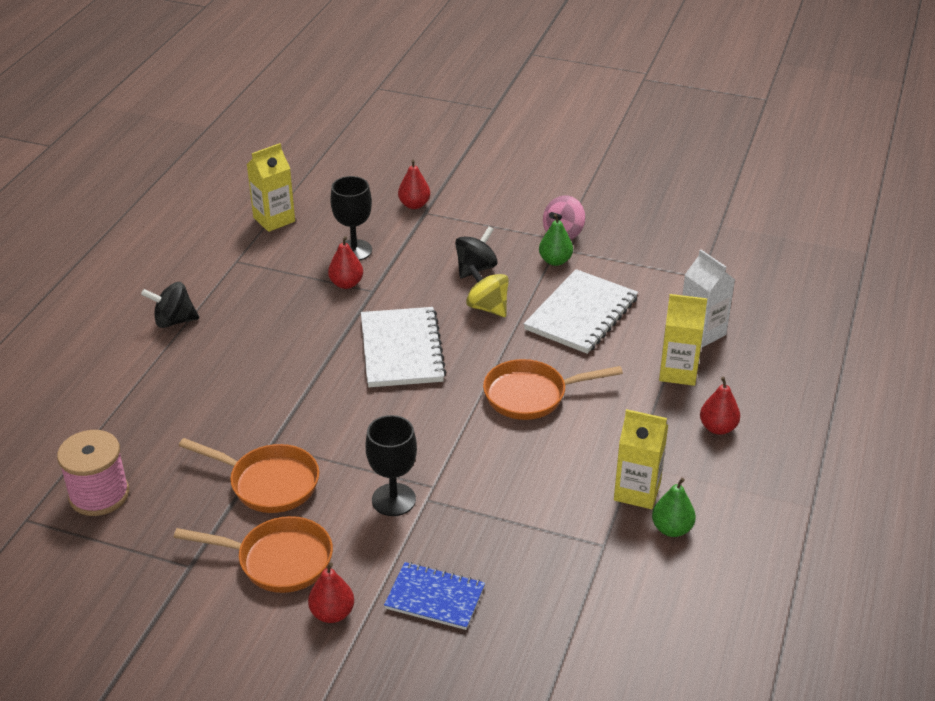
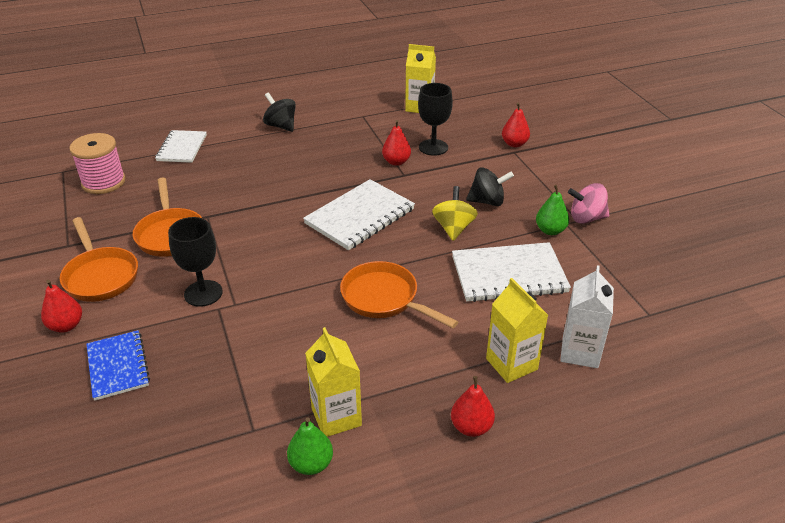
camera: 50 degrees right, 0 degrees up
none -> white notebook [155,130,207,163]

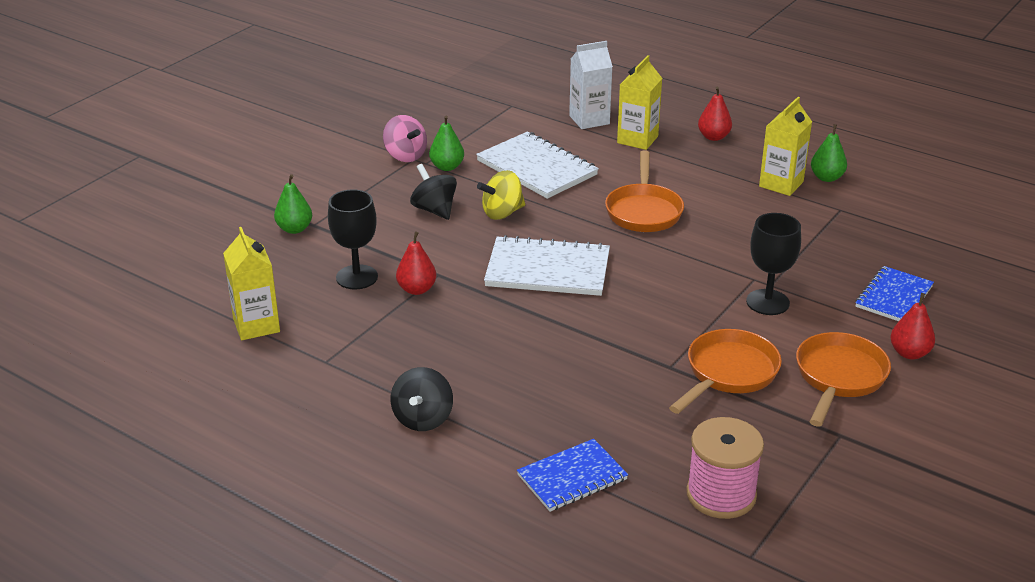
camera: 125 degrees left, 5 degrees down
white notebook [155,130,207,163] -> blue notebook [517,439,628,512]
red pear [502,102,530,147] -> green pear [274,174,312,234]

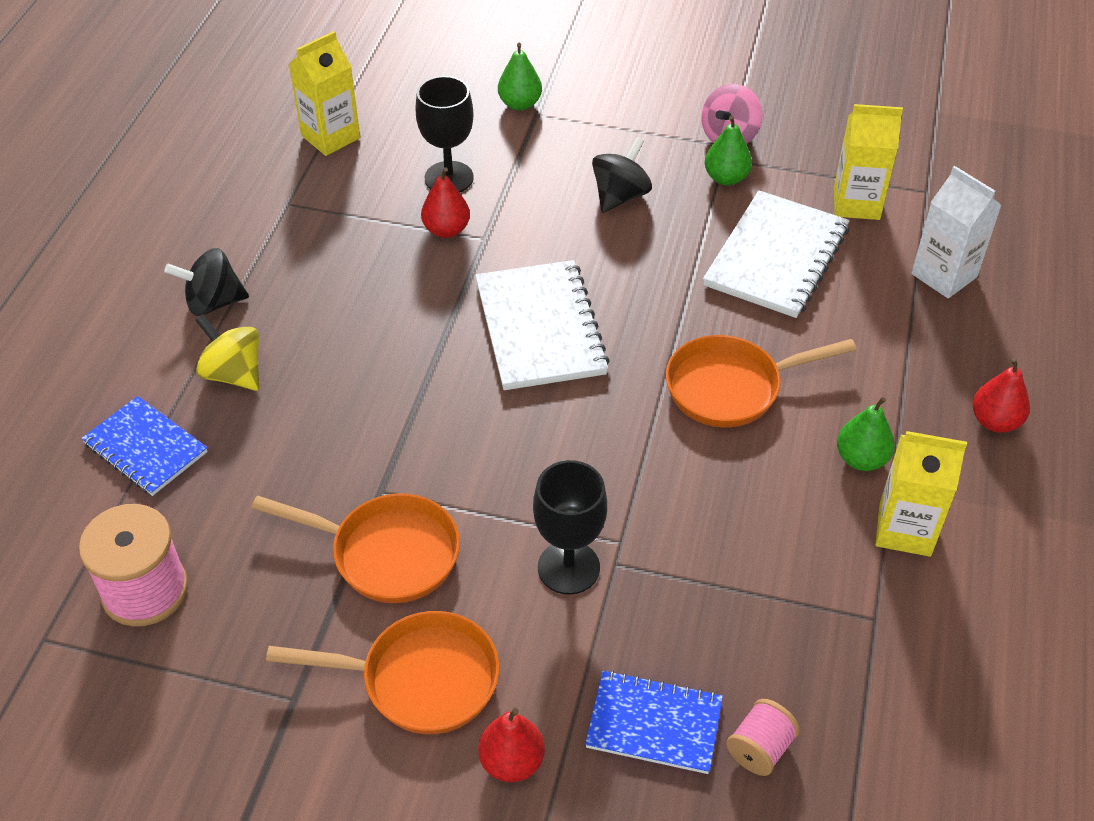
camera: 70 degrees right, 15 degrees up
yellow spinning top [477,170,525,220] -> yellow spinning top moved to [195,314,259,391]
yellow carton [617,55,662,150] -> yellow carton moved to [834,104,903,220]
green pear [811,124,847,182] -> green pear moved to [837,397,895,471]
none -> pink spool [726,699,800,776]

